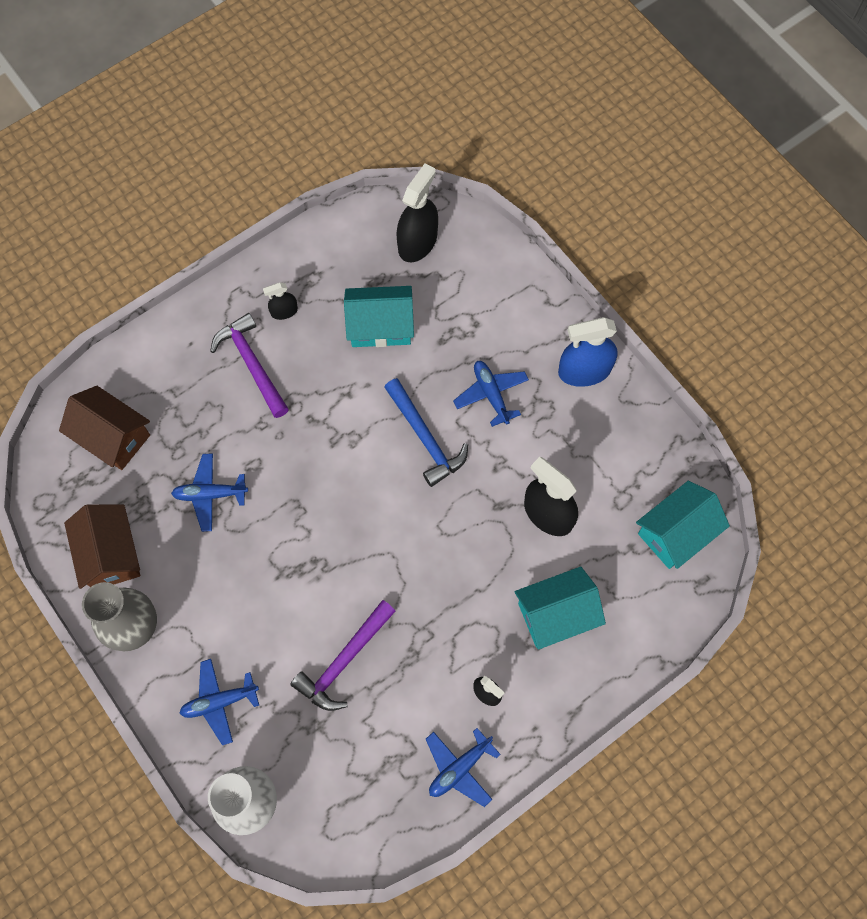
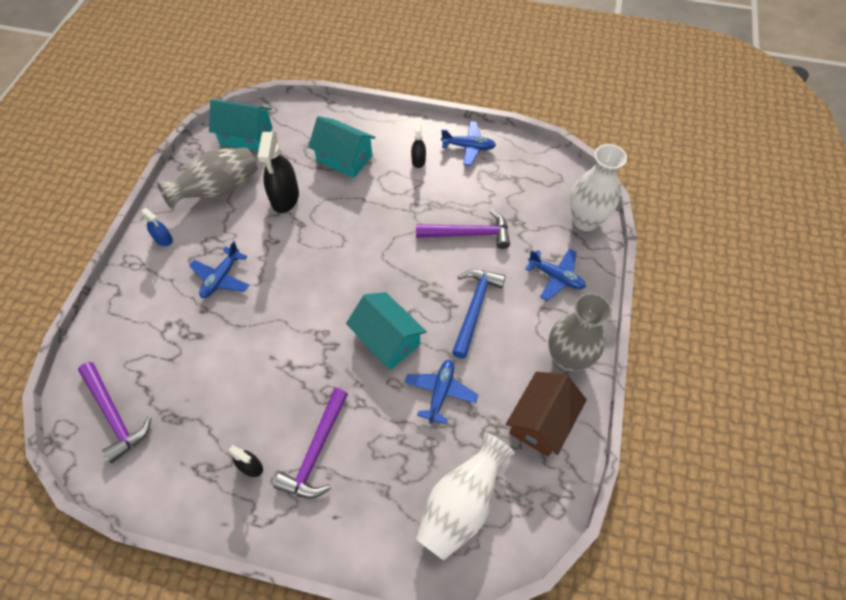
camera: 130 degrees left, 10 degrees down
brown house [59,386,150,470] -> white vase [416,432,515,560]
blue plane [171,453,248,532] -> blue plane turned 120 degrees counterclockwise [405,360,478,424]
turquoise house [344,286,414,347] -> turquoise house moved to [346,292,427,370]
blue hammer [384,378,468,487] -> blue hammer moved to [452,269,506,359]
black spray bottle [396,164,438,262] -> purple hammer [78,362,152,463]
blue spray bottle [558,317,618,387] -> blue spray bottle [141,208,173,246], size x0.52
none -> grey vase [157,148,257,209]

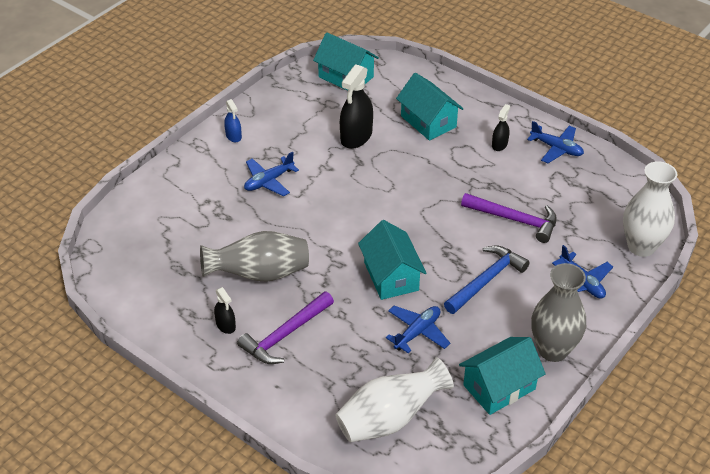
camera: 25 degrees right, 15 degrees down
purple hammer [78,362,152,463] -> none
grey vase [157,148,257,209] -> grey vase moved to [200,231,309,282]
brown house [506,372,587,457] -> turquoise house [459,337,546,415]

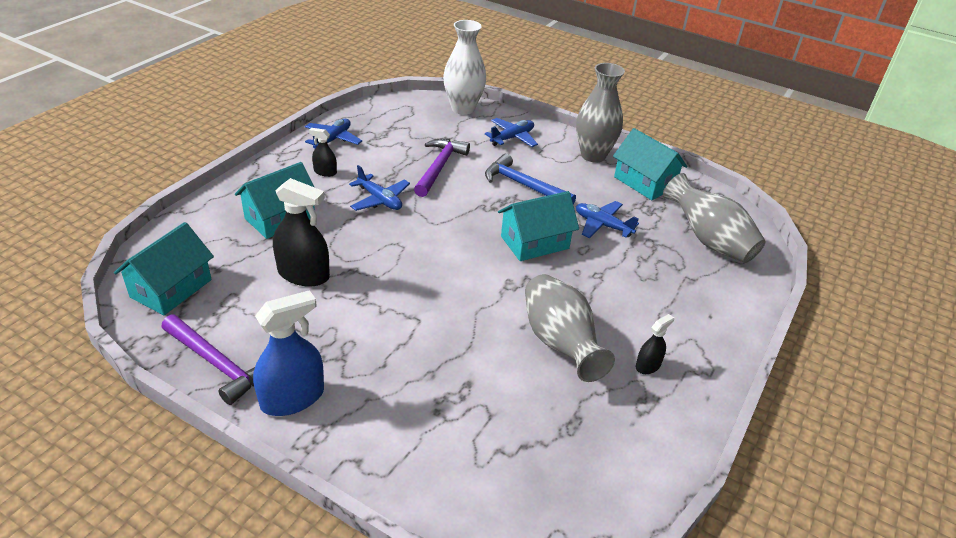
camera: 100 degrees left, 5 degrees down
blue spray bottle [224,99,242,142] -> blue spray bottle [253,290,324,416], size x1.92
purple hammer [237,291,334,364] -> purple hammer moved to [162,315,255,405]
blue plane [244,152,299,197] -> blue plane moved to [349,165,410,211]
white vase [335,357,454,442] -> grey vase [663,173,766,263]

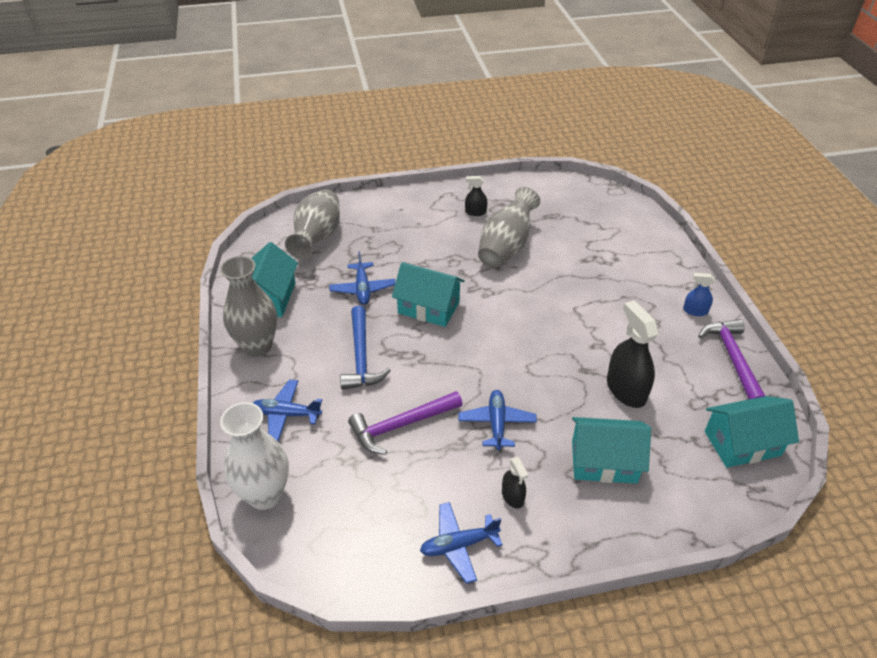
camera: 130 degrees left, 5 degrees up
blue spray bottle [253,290,324,416] -> blue spray bottle [683,273,715,316], size x0.52

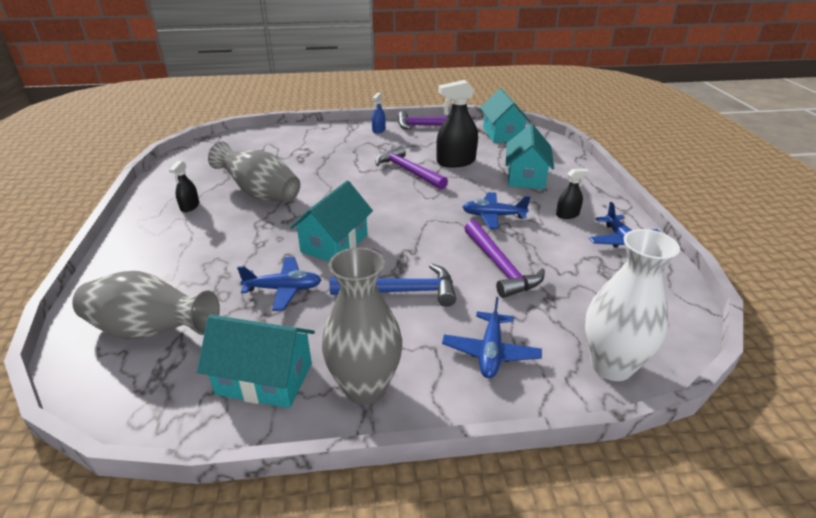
camera: 85 degrees left, 10 degrees down
none -> purple hammer [376,146,448,190]

